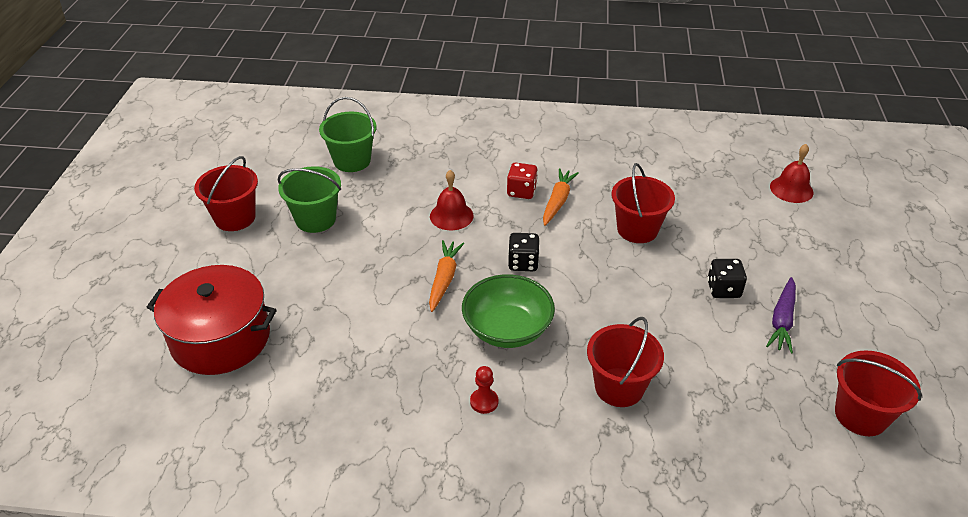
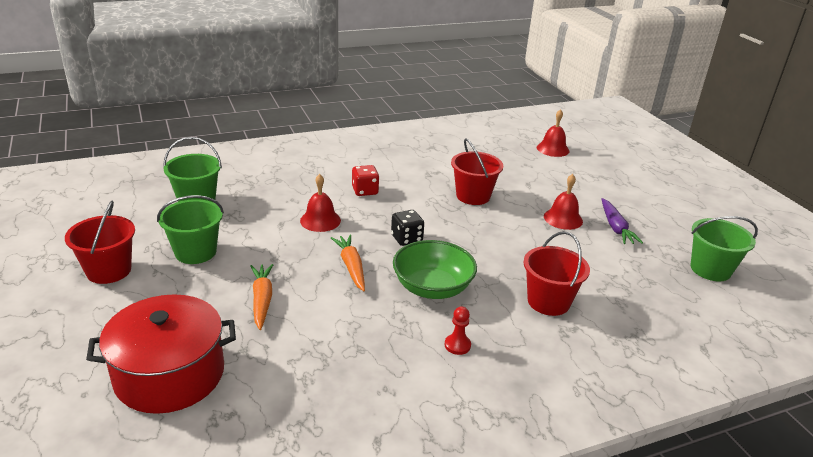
camera: 30 degrees left, 10 degrees down
orange carrot [543,169,579,226] -> orange carrot moved to [250,264,273,330]
black dice [707,259,747,298] -> red bell [544,174,583,230]
red bucket [835,350,922,436] -> green bucket [690,216,758,281]

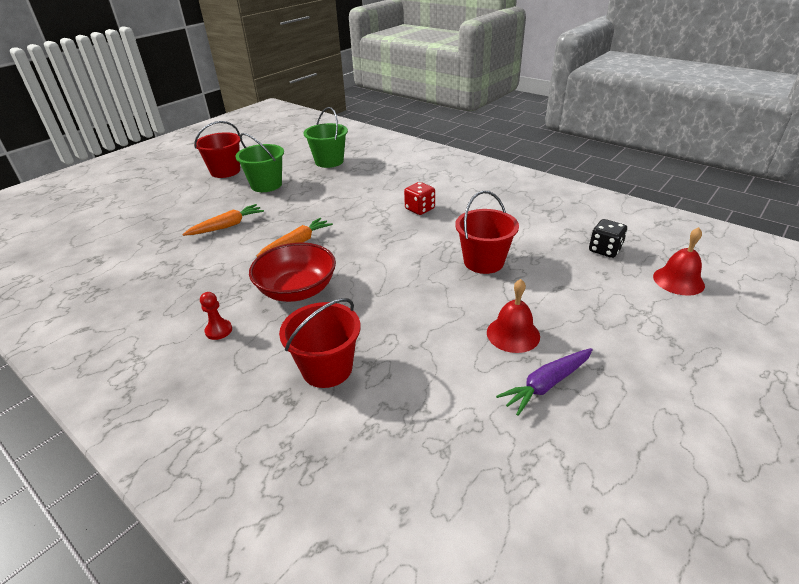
camera: 65 degrees right, 5 degrees up
red pot [86,294,236,414] -> none
red bell [300,174,341,232] -> none
black dice [391,210,424,246] -> black dice moved to [589,219,627,258]
green bowl [393,240,477,299] -> red bowl [249,242,336,302]
green bucket [690,216,758,281] -> none

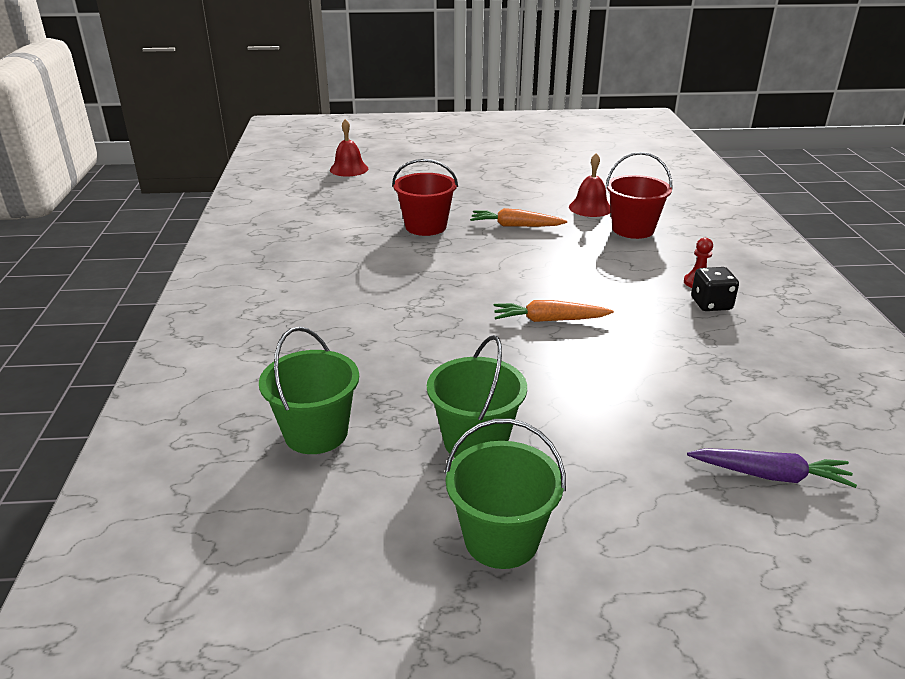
camera: 135 degrees left, 5 degrees down
orange carrot [182,204,264,236] -> orange carrot moved to [470,208,567,227]
red bucket [194,121,240,178] -> green bucket [445,419,566,569]
red bowl [249,242,336,302] -> none
red dice [404,182,435,215] -> none
red bell [487,279,540,353] -> red bell moved to [569,153,611,217]
purple carrot [496,348,593,416] -> purple carrot moved to [687,448,857,488]
black dice [589,219,627,258] -> black dice moved to [691,267,739,311]

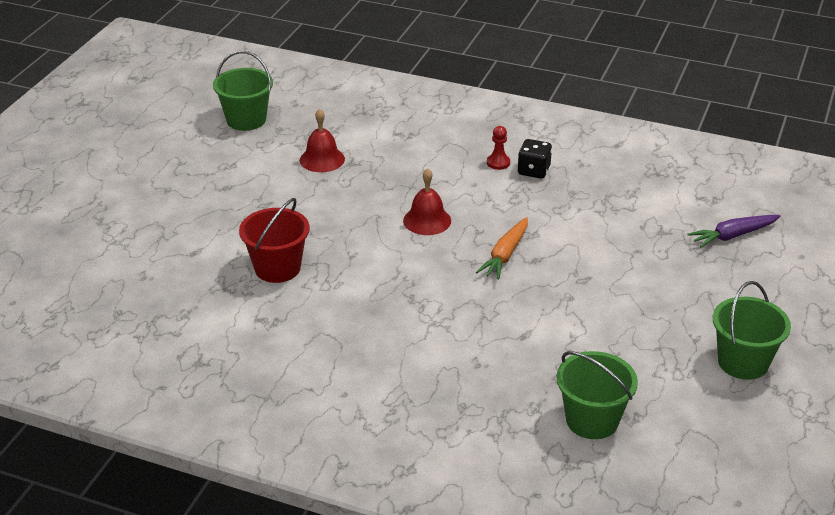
camera: 65 degrees left, 5 degrees up
red bell [330,119,368,176] -> red bell moved to [403,168,451,235]
green bucket [427,335,527,457] -> green bucket moved to [213,51,273,131]
orange carrot [470,208,567,227] -> none
red bucket [605,152,673,239] -> none
purple carrot [687,448,857,488] -> purple carrot turned 150 degrees counterclockwise [688,215,781,248]

